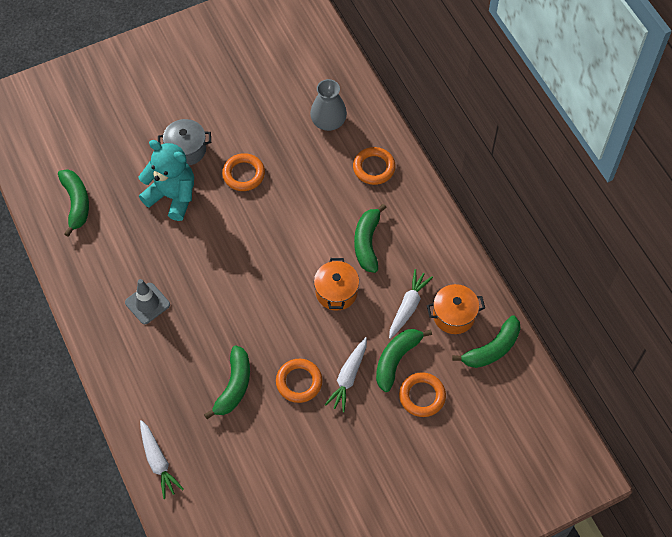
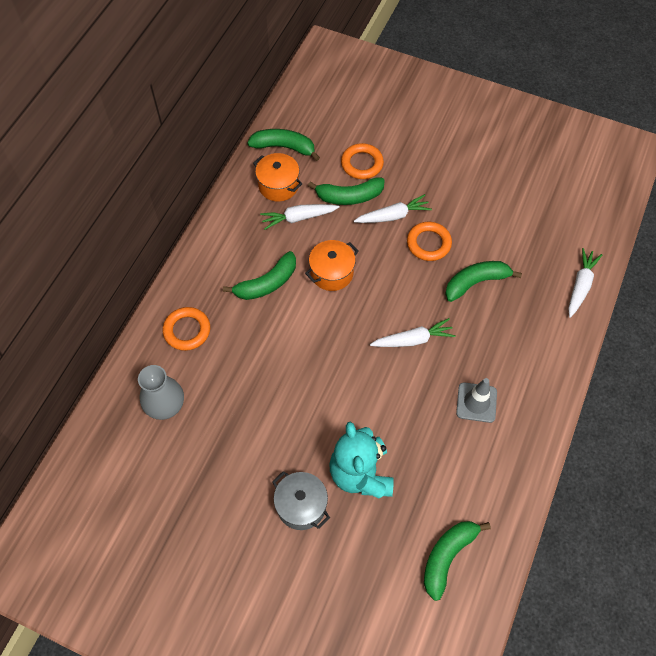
camera: 130 degrees left, 0 degrees up
orange ring [222,153,265,191] -> none
none -> white carrot [370,318,456,347]

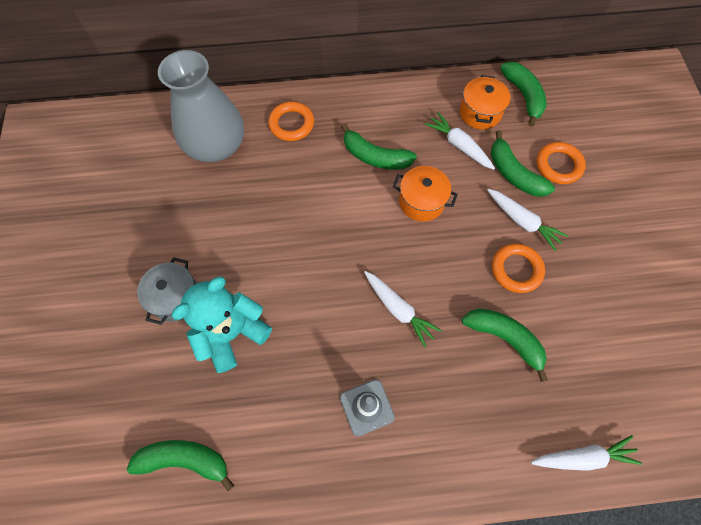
camera: 60 degrees right, 5 degrees up
grey vase [138,365,184,420] -> grey vase [158,50,244,162], size x1.63

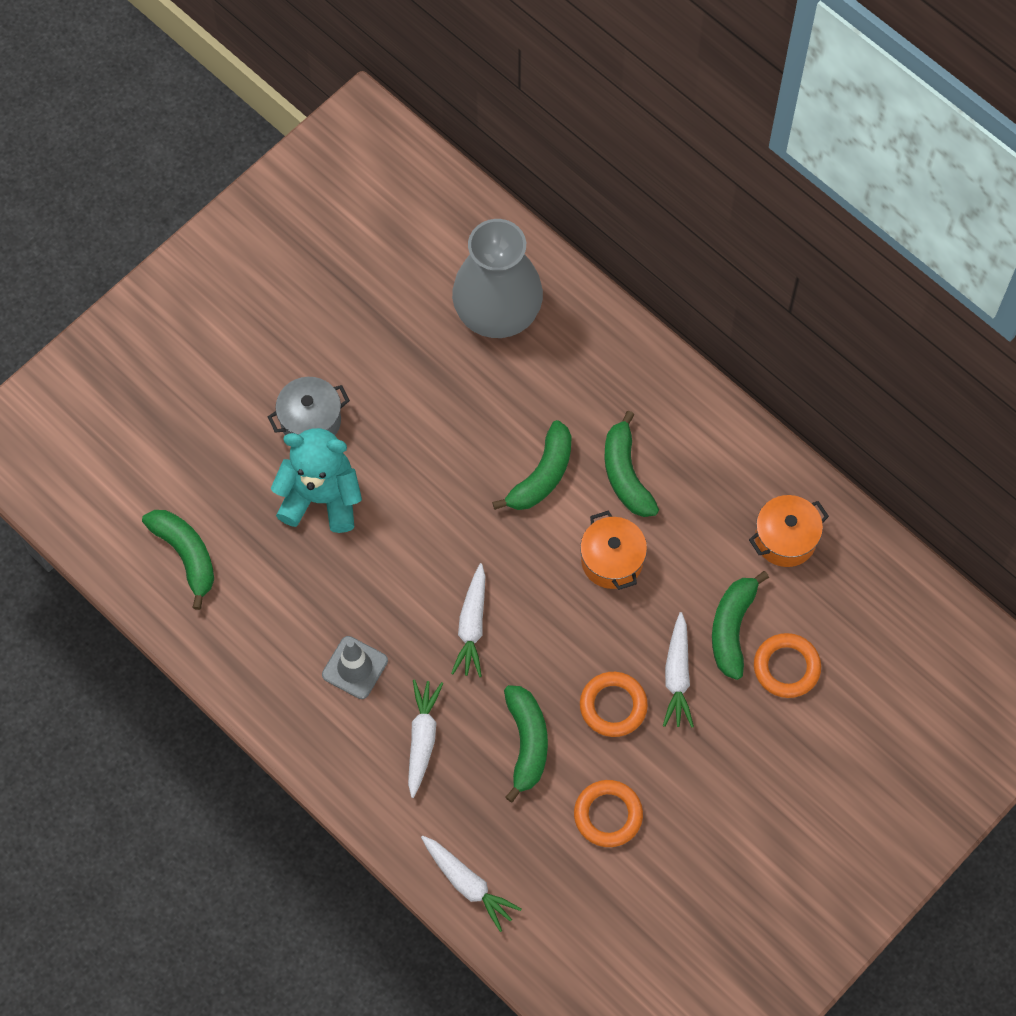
camera: 50 degrees right, 0 degrees up
orange ring [268,102,314,141] -> orange ring moved to [574,780,643,847]
white carrot [425,112,495,170] -> white carrot moved to [408,679,443,798]
green banana [500,62,546,127] -> green banana moved to [492,420,572,510]

